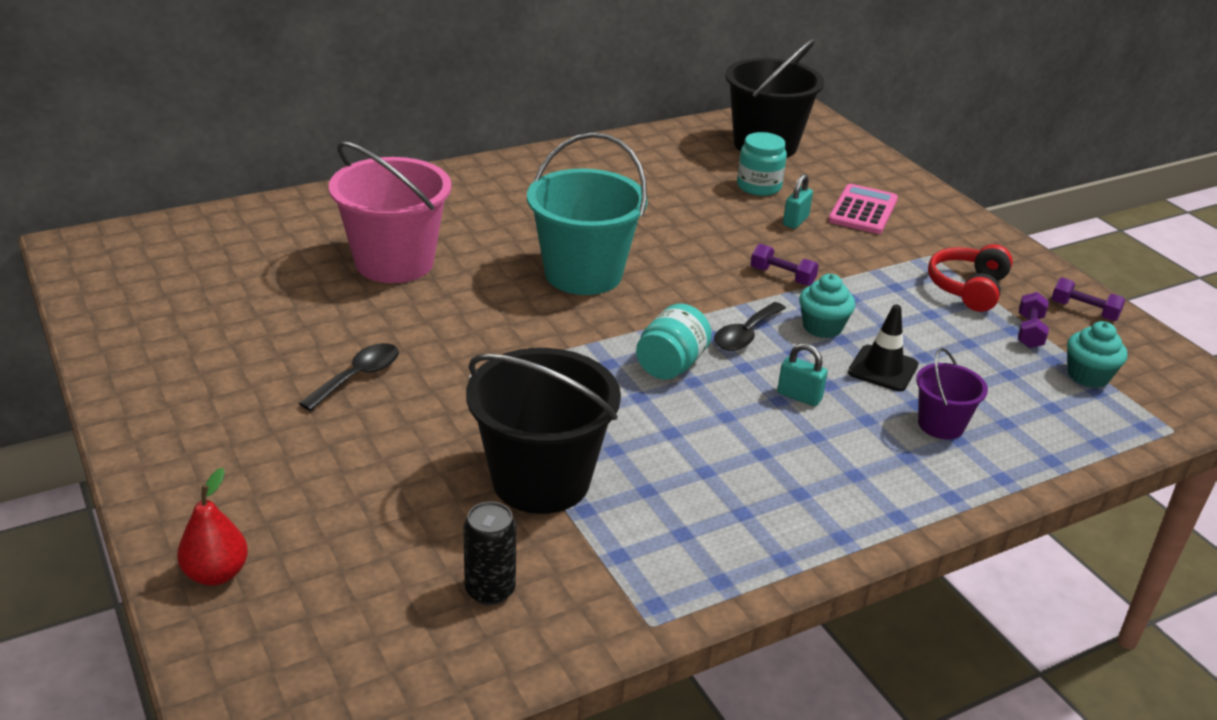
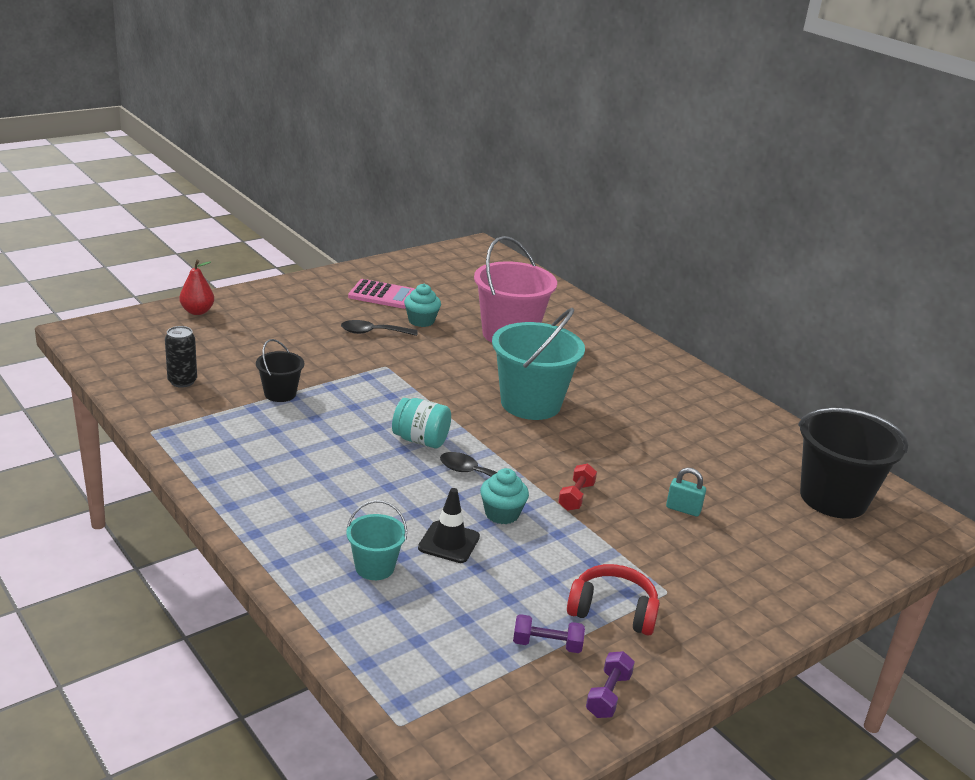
camera: 80 degrees right, 5 degrees down
black spoon [299,343,399,411] -> black spoon turned 150 degrees clockwise [341,320,418,336]
black bucket [466,348,621,514] -> black bucket [256,339,304,402], size x0.51
turquoise jar [737,132,787,196] -> none
purple dumbbell [751,244,819,286] -> red dumbbell [558,464,597,511]
turquoise padlock [777,343,828,406] -> none
pink calculator [828,184,898,234] -> pink calculator moved to [348,279,415,309]
purple bucket [916,348,988,439] -> turquoise bucket [346,500,407,580]
turquoise cupcake [1067,321,1128,388] -> turquoise cupcake moved to [404,284,441,327]

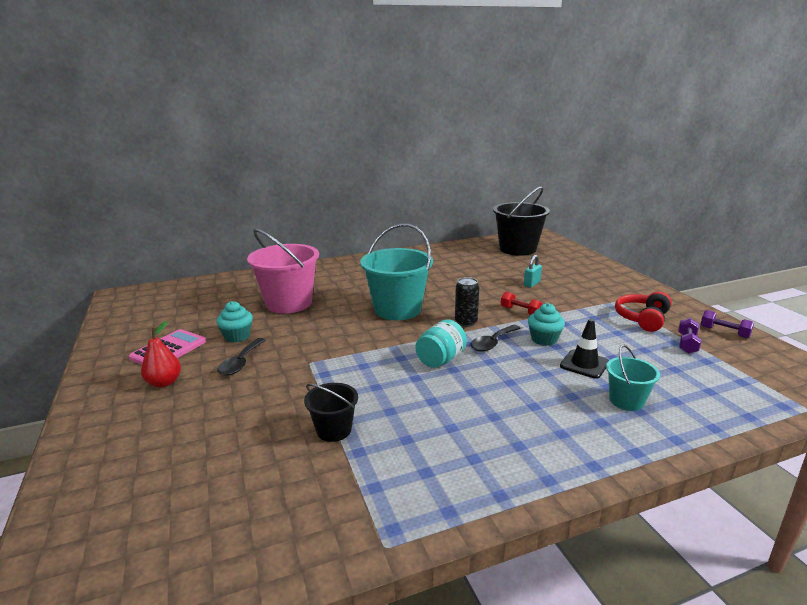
camera: 70 degrees left, 5 degrees down
black can [165,326,197,388] -> black can moved to [455,277,479,327]
red pear [179,260,214,315] -> red pear moved to [141,321,181,388]

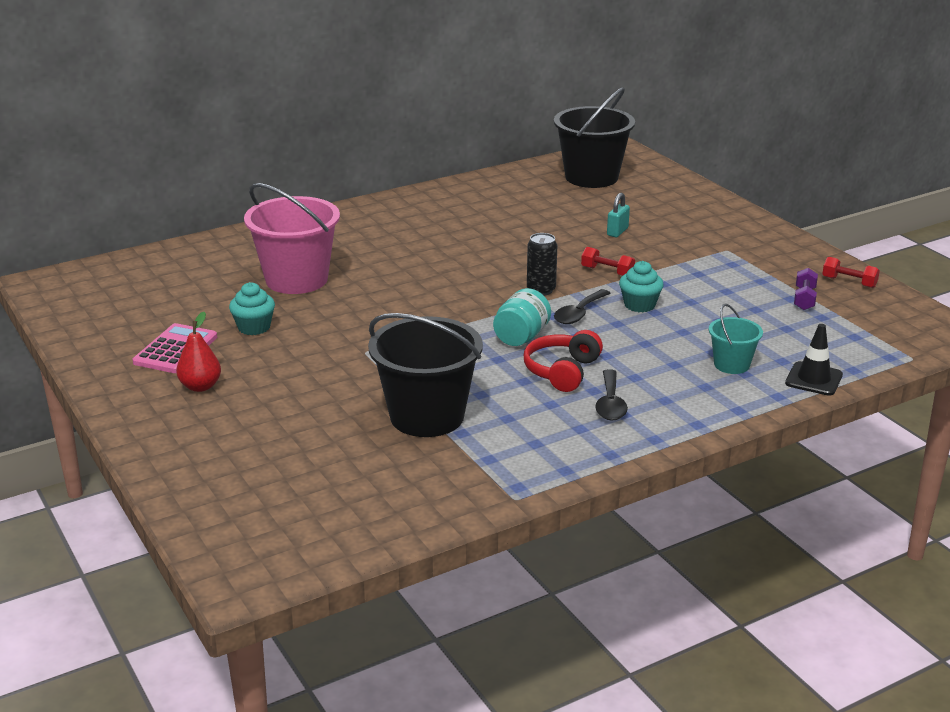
camera: 10 degrees left, 5 degrees up
black spoon [217,338,266,375] -> black spoon moved to [595,369,628,421]
black bucket [304,383,358,442] -> black bucket [368,313,483,437], size x1.97
turquoise bucket [360,224,433,320] -> none
black traffic cone [560,319,609,379] -> black traffic cone moved to [785,324,843,396]
red headphones [615,291,672,332] -> red headphones moved to [524,330,603,392]
purple dumbbell [701,310,754,338] -> red dumbbell [822,257,880,288]

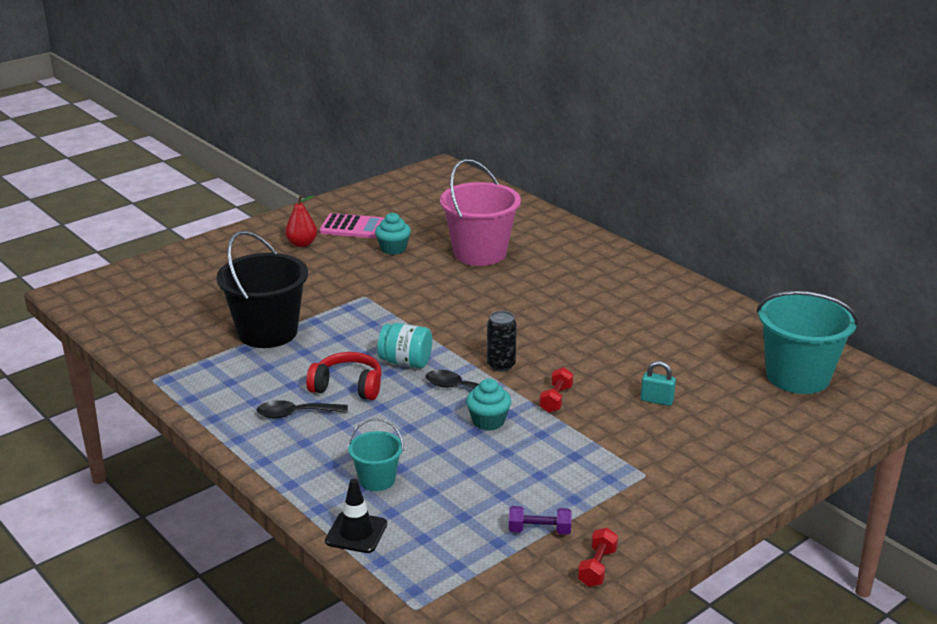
camera: 80 degrees right, 0 degrees up
black bucket [554,87,635,188] -> turquoise bucket [756,291,859,394]

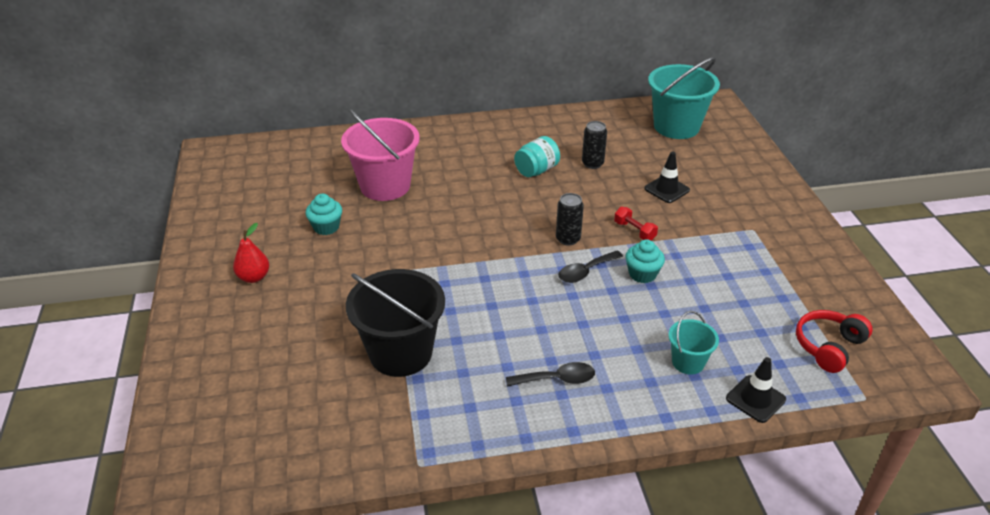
camera: 60 degrees left, 10 degrees up
black spoon [257,400,348,419] -> black spoon turned 120 degrees counterclockwise [506,362,595,387]
red headphones [306,352,382,400] -> red headphones moved to [796,310,873,373]
pink calculator [319,213,385,238] -> none
turquoise jar [377,323,432,368] -> turquoise jar moved to [514,136,560,177]
purple dumbbell [509,506,572,535] -> none
red dumbbell [578,528,618,587] -> none
turquoise padlock [641,361,676,406] -> black traffic cone [644,152,690,203]
none -> black can [582,121,607,169]

